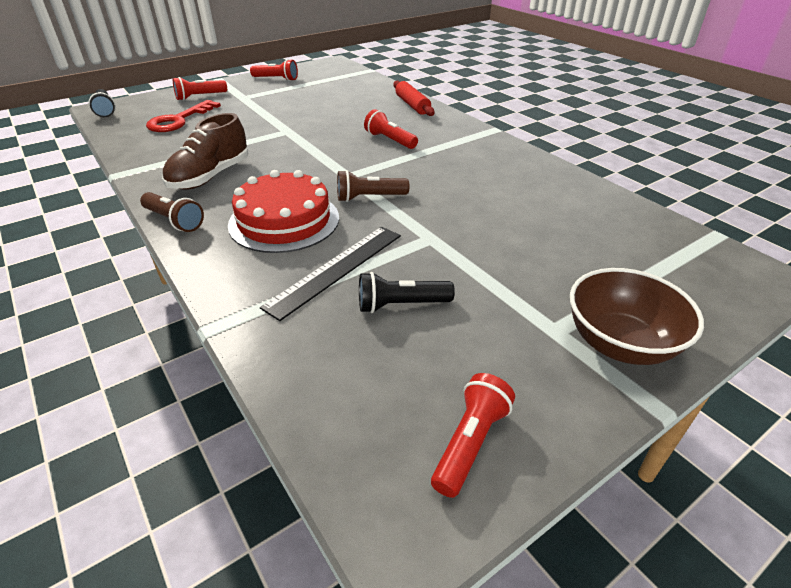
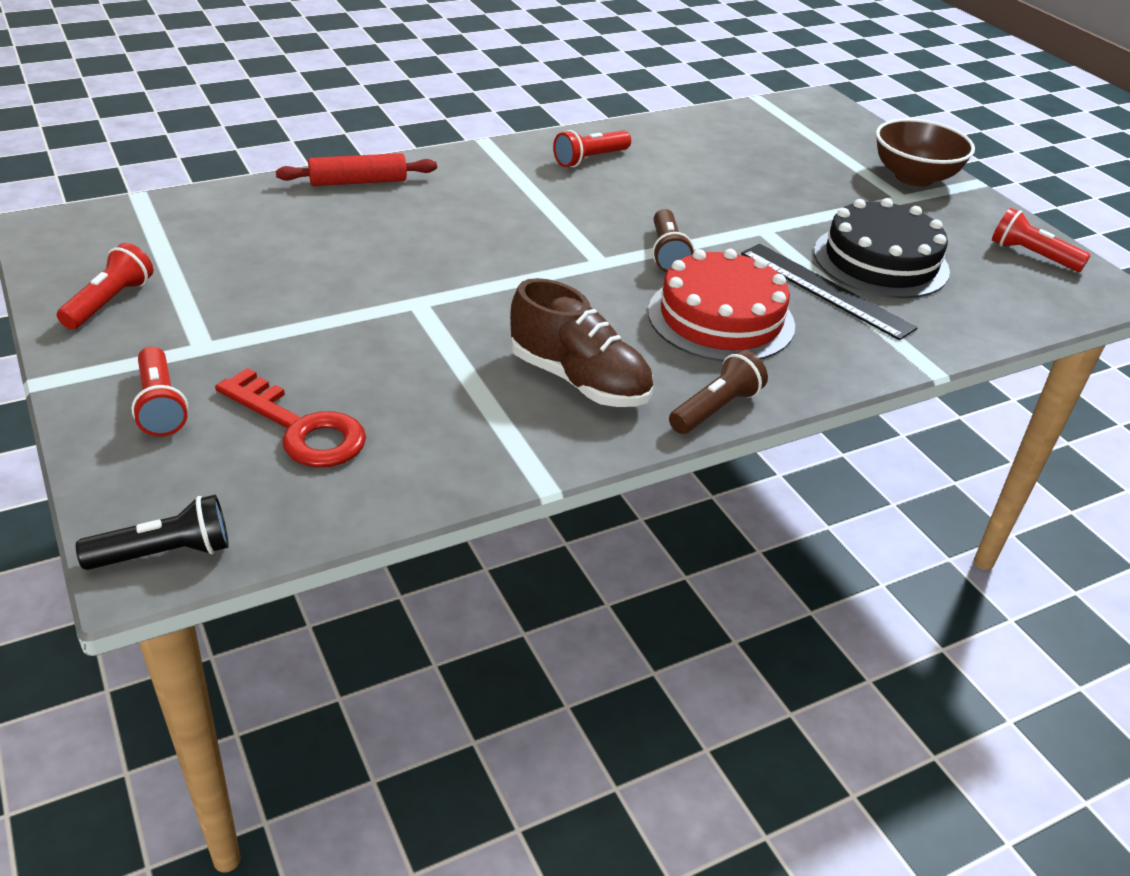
camera: 85 degrees left, 0 degrees up
black flashlight [359,272,455,313] -> black cake [814,198,950,298]
red flashlight [364,109,418,149] -> red flashlight moved to [553,130,631,167]

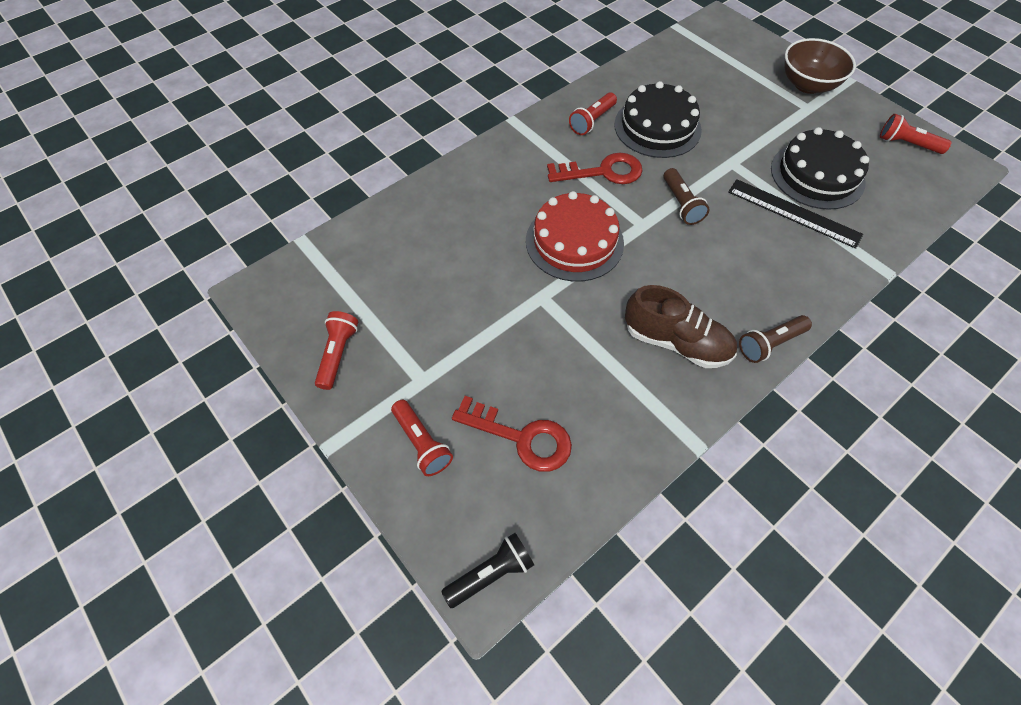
camera: 10 degrees left, 20 degrees up
red rolling pin [276,153,437,186] -> none
red cake [648,249,795,362] -> red cake moved to [526,191,624,282]
brown flashlight [669,350,768,434] -> brown flashlight turned 150 degrees counterclockwise [739,315,812,363]
none -> red key [547,153,643,184]
none -> black cake [614,81,702,158]

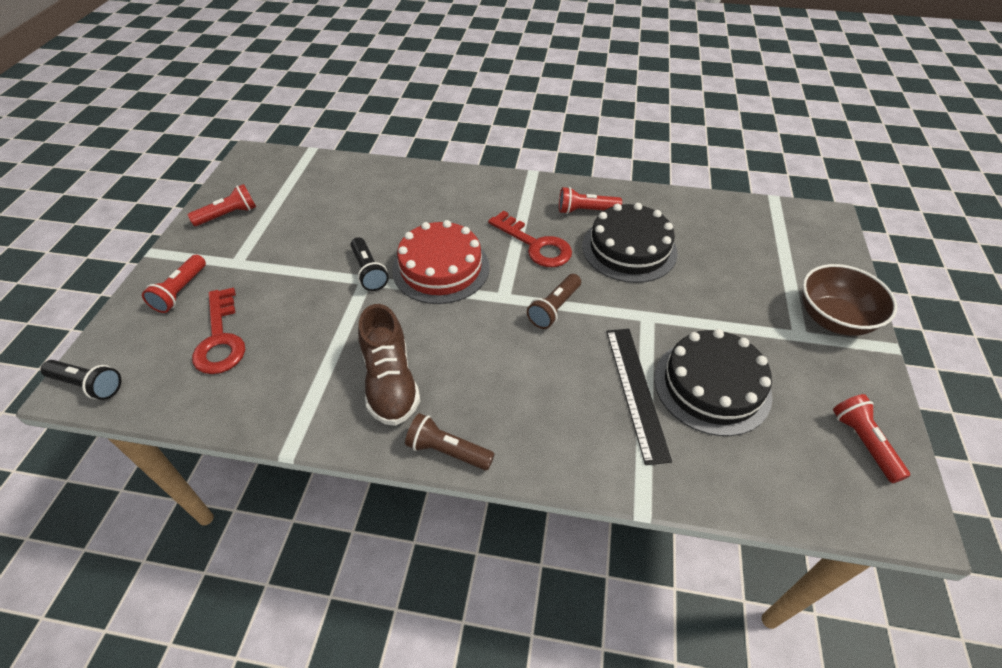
camera: 50 degrees right, 10 degrees down
none -> black flashlight [350,237,389,291]

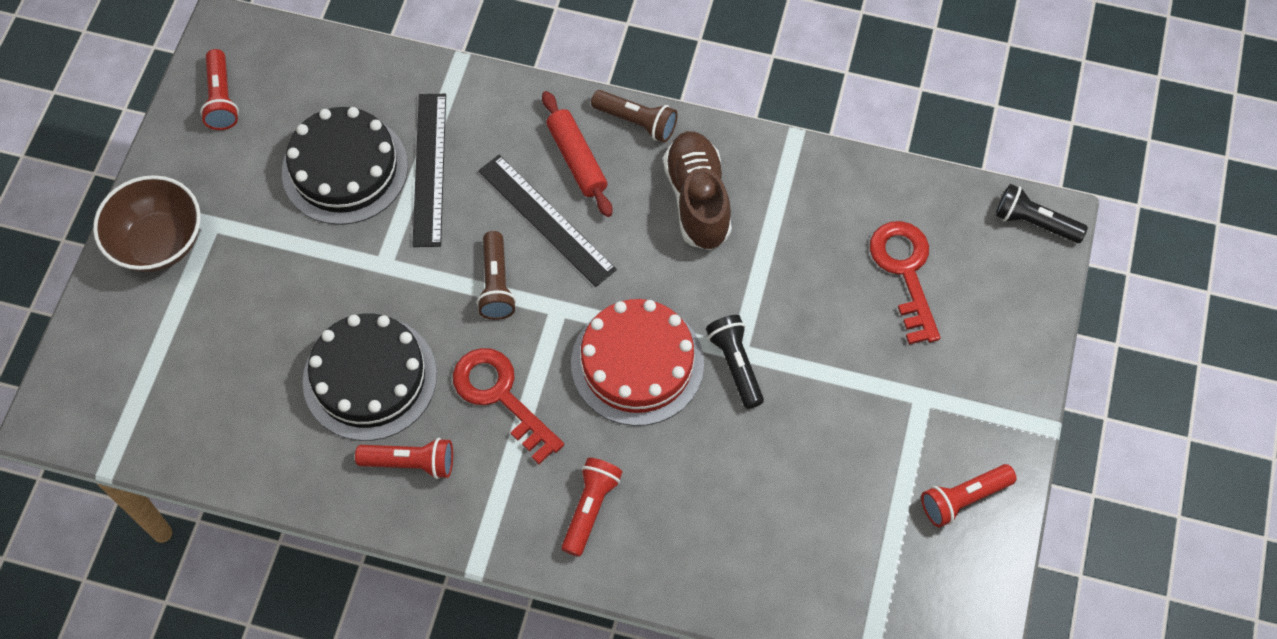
camera: 175 degrees left, 15 degrees up
red flashlight [142,255,206,313] -> red flashlight moved to [562,458,622,557]
brown flashlight [527,274,581,329] -> brown flashlight turned 135 degrees clockwise [477,231,516,320]
none -> black ruler [478,155,617,287]
none -> red rolling pin [542,91,612,217]

